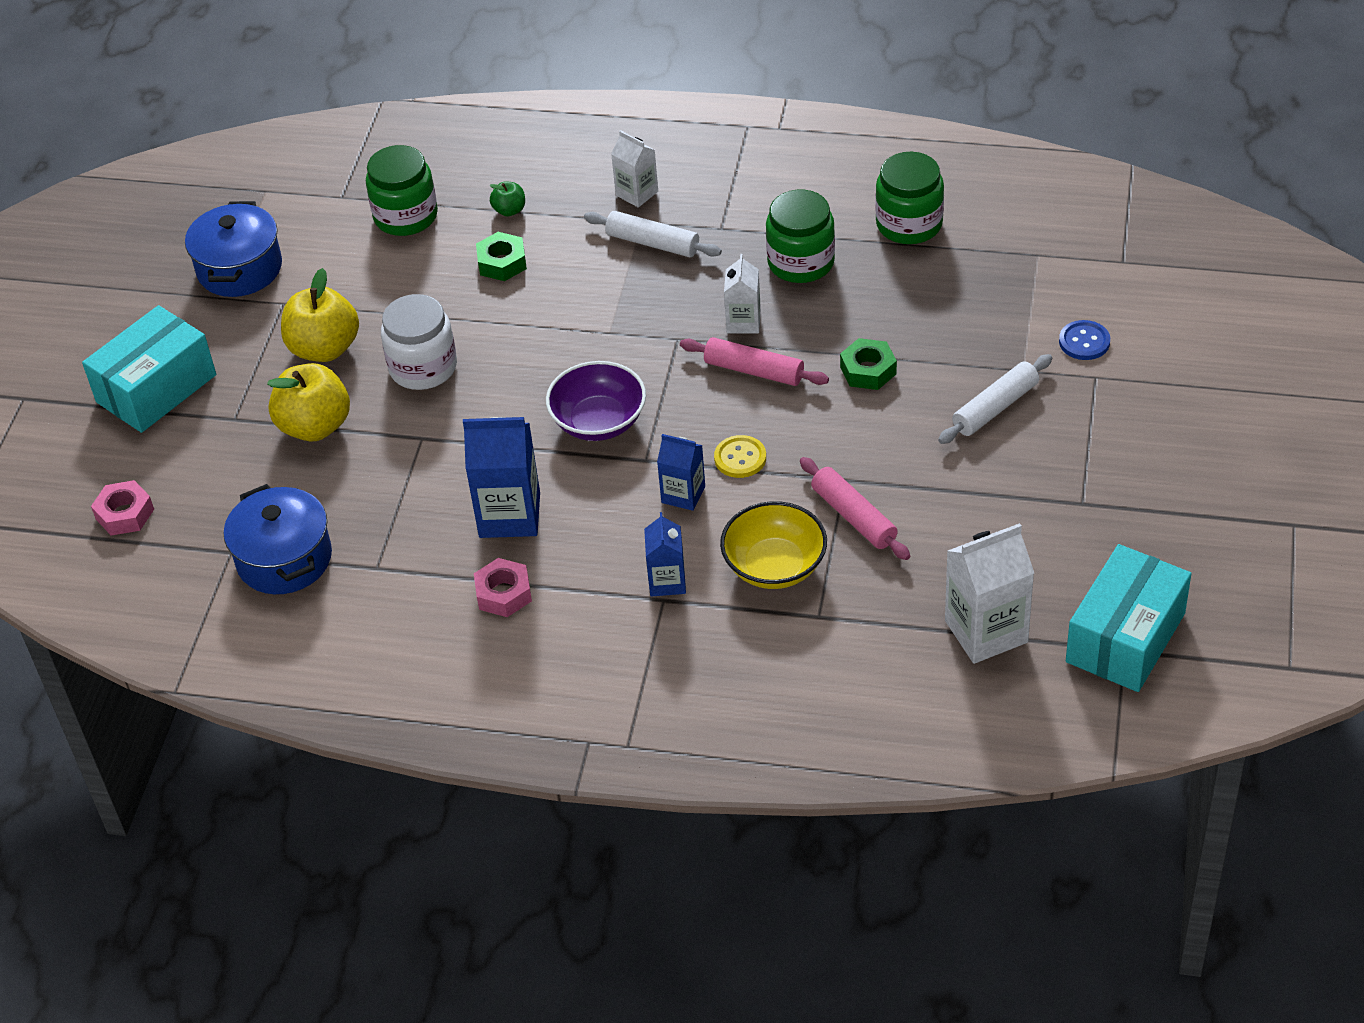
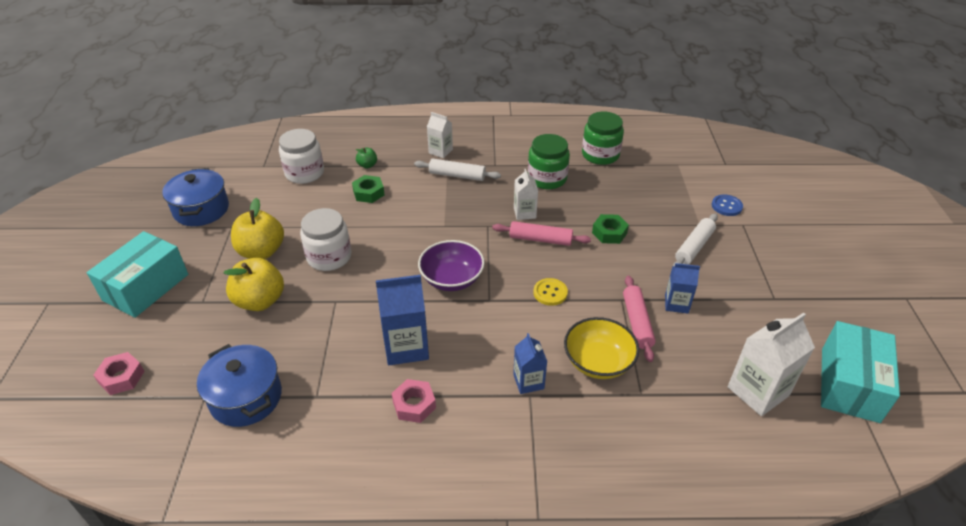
camera: 15 degrees left, 5 degrees down
green jar [366,145,438,236] -> white jar [279,129,324,184]
blue carton [657,434,705,511] -> blue carton moved to [665,263,700,314]
pink rolling pin [800,457,910,560] -> pink rolling pin turned 45 degrees clockwise [623,276,656,362]

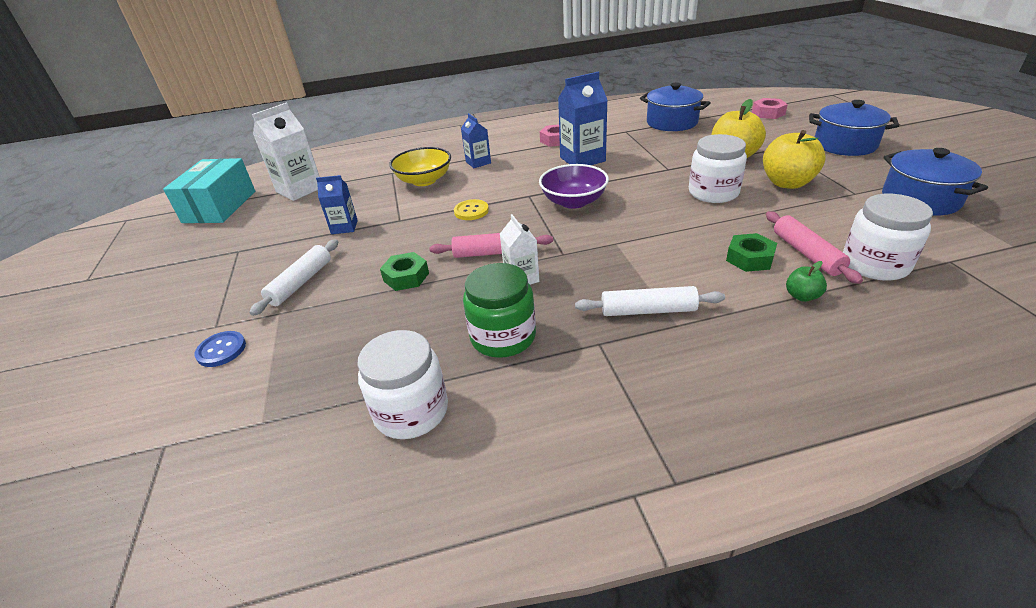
camera: 170 degrees right, 5 degrees down
turquoise box [87,231,188,318] -> blue pot [809,100,899,156]
white carton [427,112,453,158] -> none
green jar [582,112,624,165] -> white jar [357,330,448,439]
pink rolling pin [623,276,656,362] -> pink rolling pin moved to [766,211,863,284]

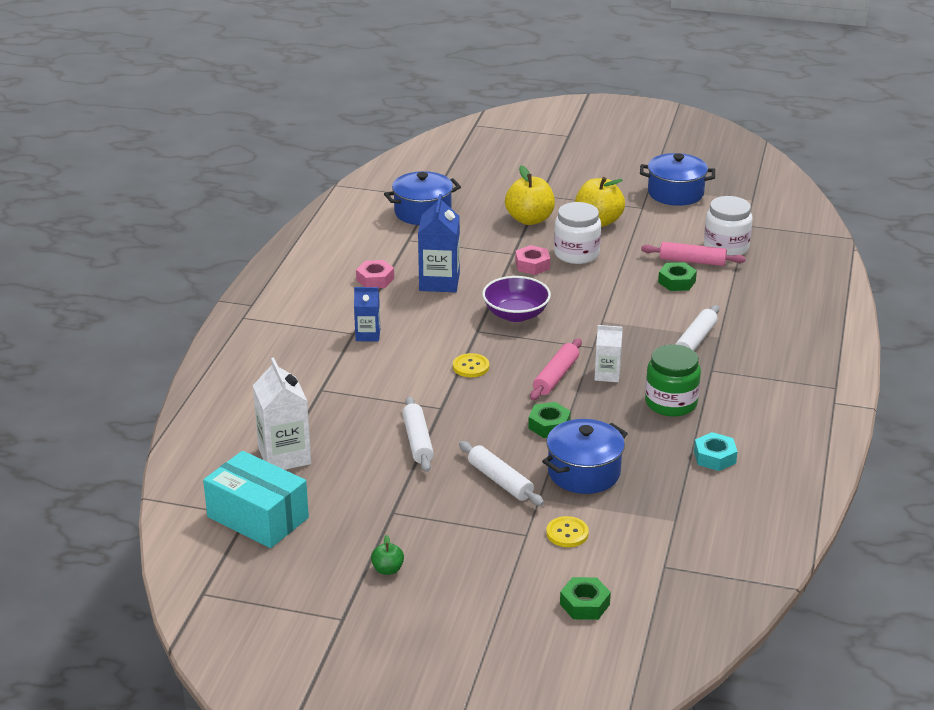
camera: 65 degrees left, 5 degrees down
blue button [194,331,246,367] -> yellow button [546,516,589,547]
blue carton [316,175,358,234] -> white rolling pin [402,396,434,472]
white jar [357,330,448,439] -> turquoise nut [694,432,738,471]
yellow bowl [389,147,451,186] -> none
pink nut [752,98,788,119] -> pink nut moved to [515,245,550,275]
green apple [786,261,827,302] -> green apple moved to [371,535,404,575]
blue pot [809,100,899,156] -> blue pot moved to [542,419,628,494]
none -> green nut [560,577,611,620]

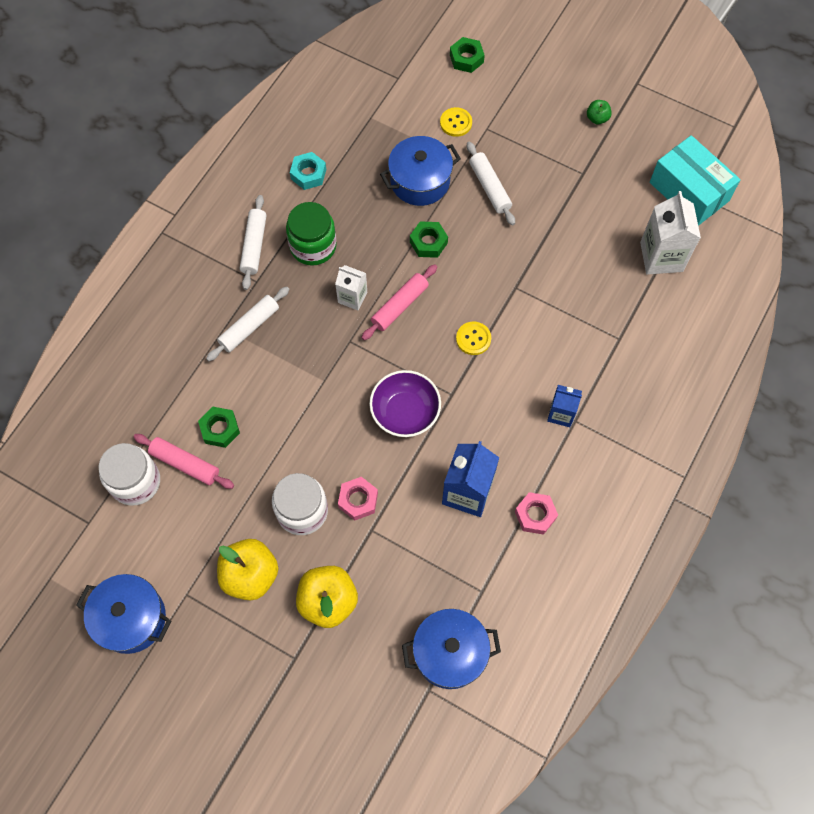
camera: 165 degrees left, 35 degrees up
white rolling pin [402,396,434,472] -> white rolling pin moved to [240,195,267,290]

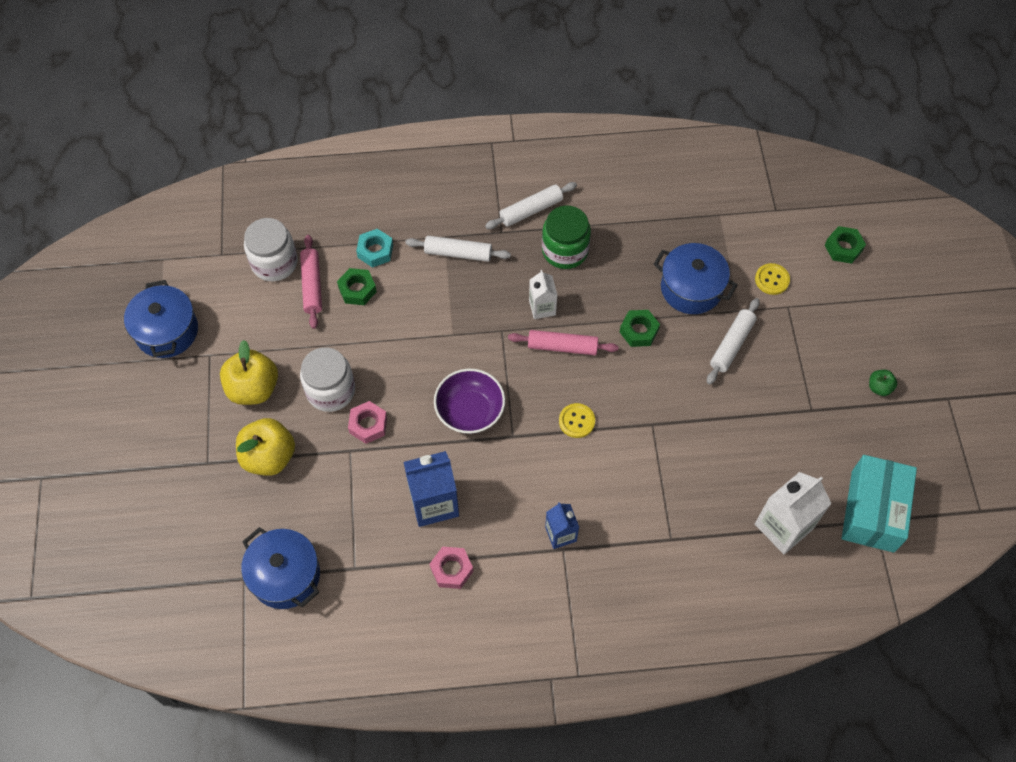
camera: 55 degrees right, 5 degrees down
turquoise nut [290,152,326,190] -> turquoise nut moved to [356,229,393,268]

